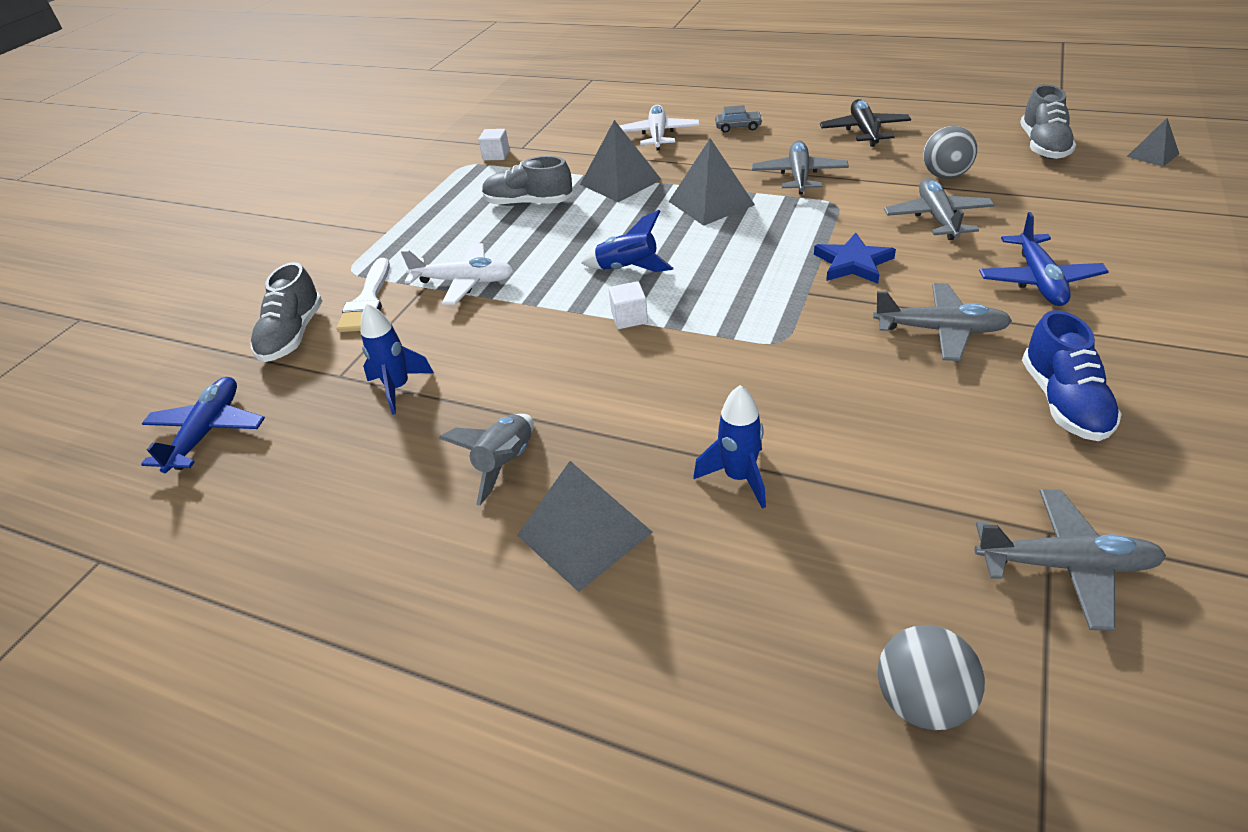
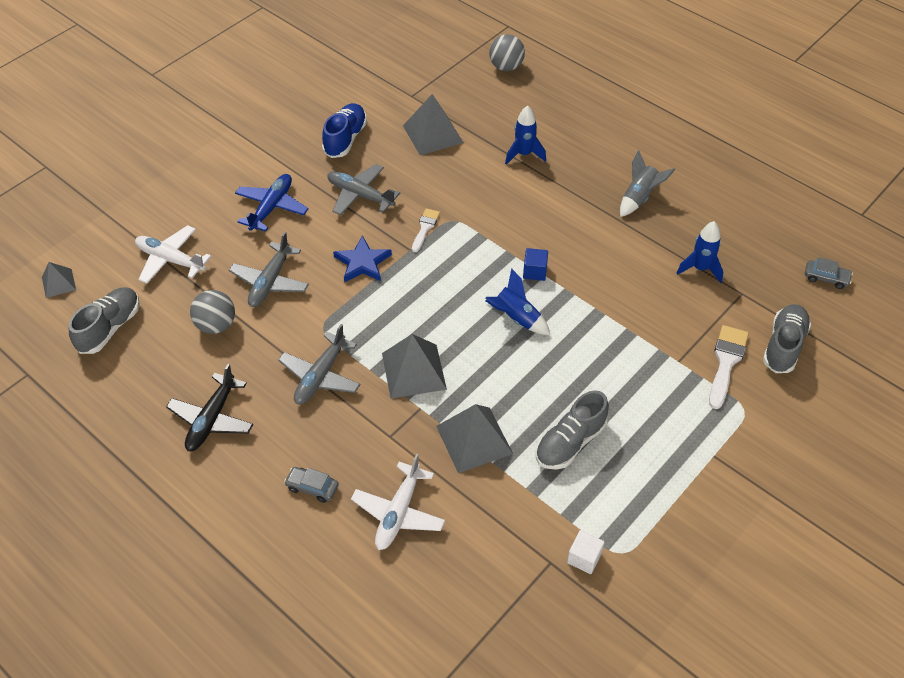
camera: 165 degrees left, 10 degrees up
blue plane [141,377,265,473] -> grey car [805,257,853,289]
white plane [401,243,513,305] -> white plane moved to [135,225,212,284]
grey shoe [482,156,573,206] -> grey shoe turned 105 degrees clockwise [536,391,609,470]
grey pyramid [517,461,653,592] -> grey pyramid moved to [403,94,464,155]
white cube [609,281,648,329] -> blue cube [523,248,548,281]
grey plane [975,489,1166,631] -> none
none -> white brush [412,208,440,252]

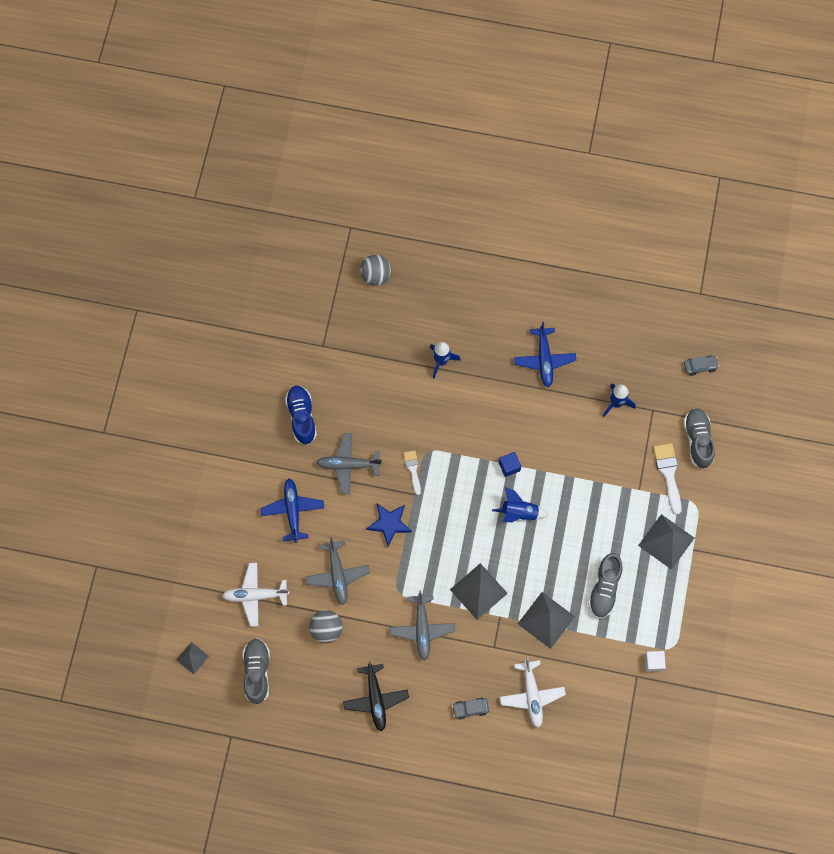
camera: 30 degrees left, 20 degrees up
grey pyramid [403,94,464,155] -> grey pyramid moved to [638,514,694,570]
grey rocket [620,150,675,217] -> blue plane [514,322,576,387]

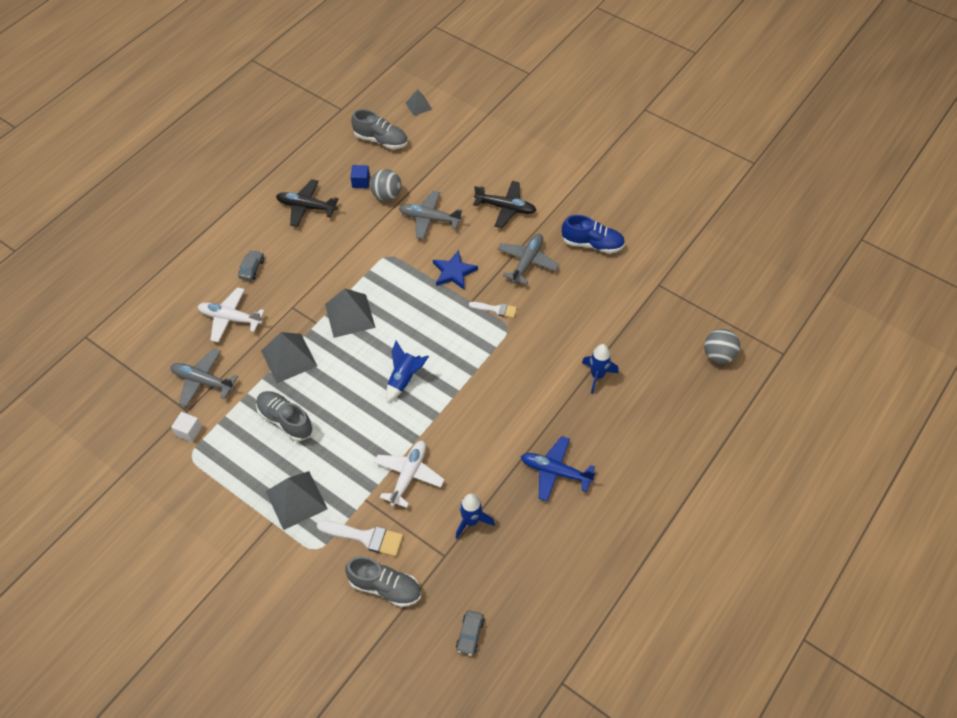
camera: 115 degrees right, 15 degrees down
white plane [222,563,290,627] -> white plane moved to [374,441,445,508]
blue plane [260,478,324,543] -> black plane [473,181,536,228]
grey plane [390,591,455,661] -> grey plane moved to [170,349,238,407]
blue cube [499,452,521,477] -> blue cube moved to [350,165,370,188]

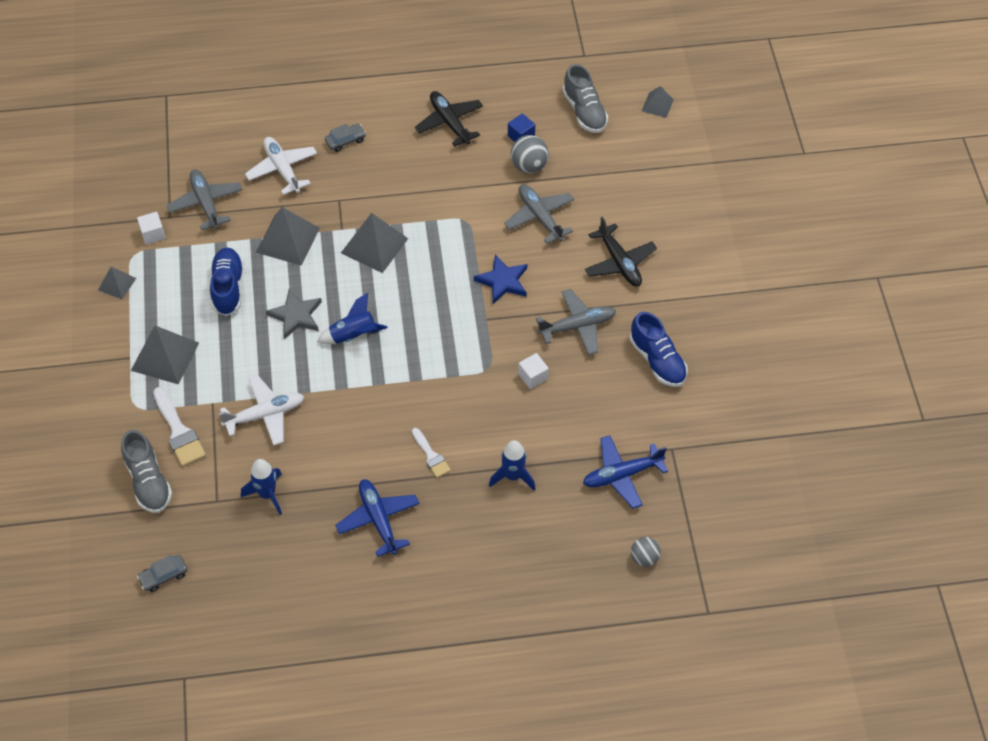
camera: 45 degrees right, 0 degrees up
grey shoe [256,391,313,441] -> blue shoe [210,247,244,316]
white brush [469,302,517,318] -> white brush moved to [412,428,451,478]
grey ball [704,329,740,364] -> grey ball [631,537,661,567], size x0.67
none -> grey pyramid [98,266,136,299]
none -> grey star [266,289,322,339]
none -> white cube [518,353,549,389]
none -> blue plane [583,435,668,509]

